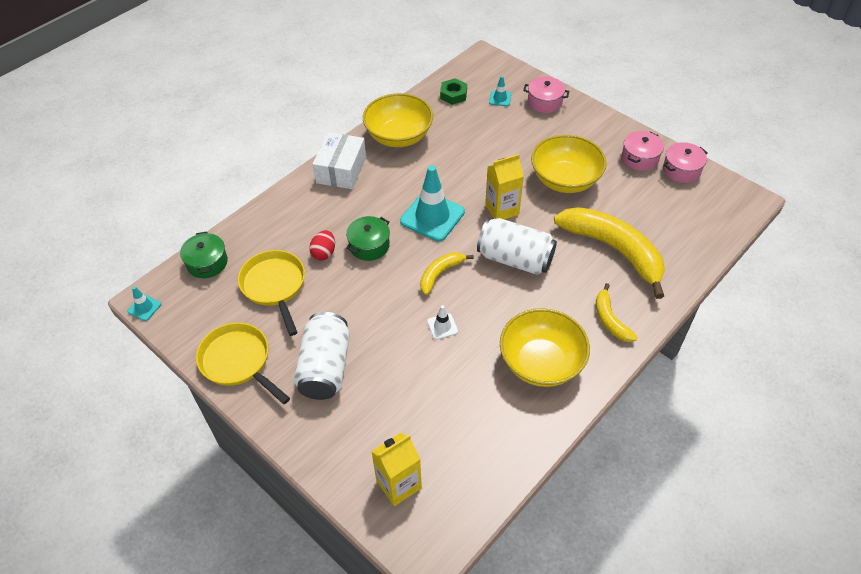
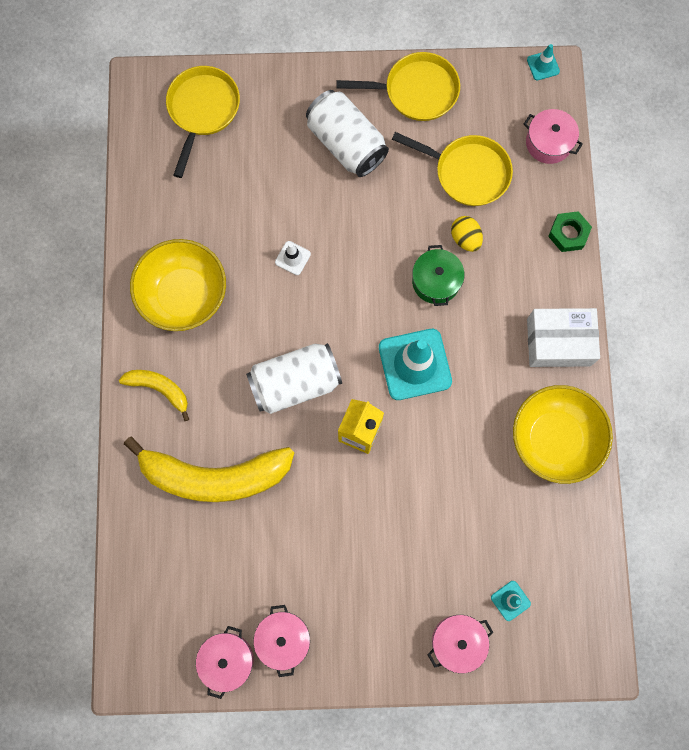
camera: 135 degrees right, 25 degrees up
green pot [180,231,228,278] -> pink pot [524,109,583,164]
red egg [309,230,335,261] -> yellow egg [451,216,483,252]
white box [313,132,366,189] -> white box turned 60 degrees counterclockwise [527,308,600,367]
yellow carton [371,433,422,506] -> yellow pan [166,66,240,178]
yellow banana [420,252,474,295] -> none
green nut [440,78,467,105] -> green nut moved to [548,211,592,252]
yellow bowl [531,135,607,193] -> none

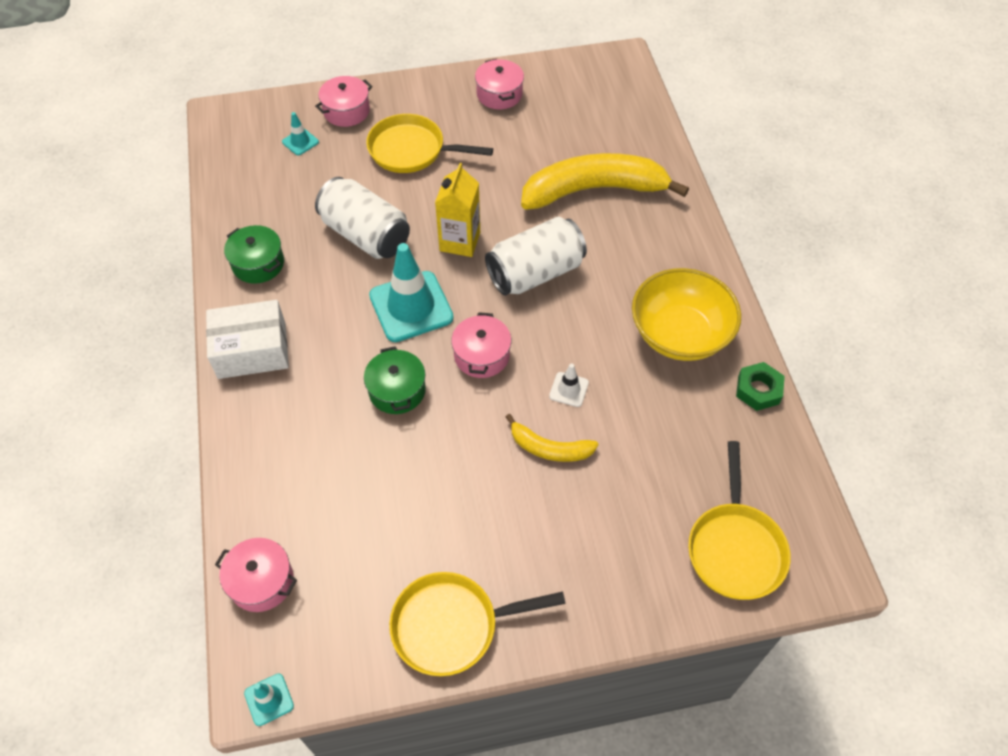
camera: 170 degrees right, 20 degrees down
yellow banana [119,370,189,421] -> yellow banana moved to [506,414,598,462]
pink pot [196,626,253,699] -> pink pot moved to [451,312,511,378]
white can [306,90,389,177] -> white can moved to [315,177,410,259]
yellow pan [392,132,513,206] -> yellow pan moved to [366,114,493,173]
yellow egg [451,216,483,252] -> none
yellow bowl [513,385,613,484] -> green pot [224,225,284,284]
green nut [548,211,592,252] -> green nut moved to [736,362,785,411]

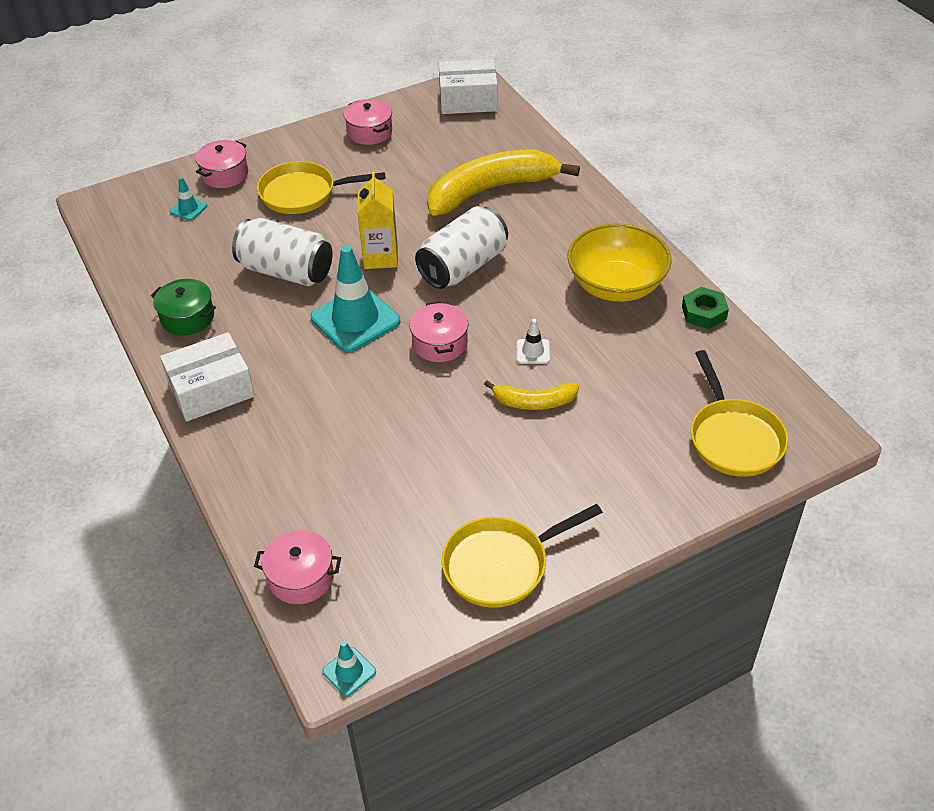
camera: 15 degrees left, 10 degrees down
green pot [364,346,426,414] -> none
none -> white box [439,59,498,114]

